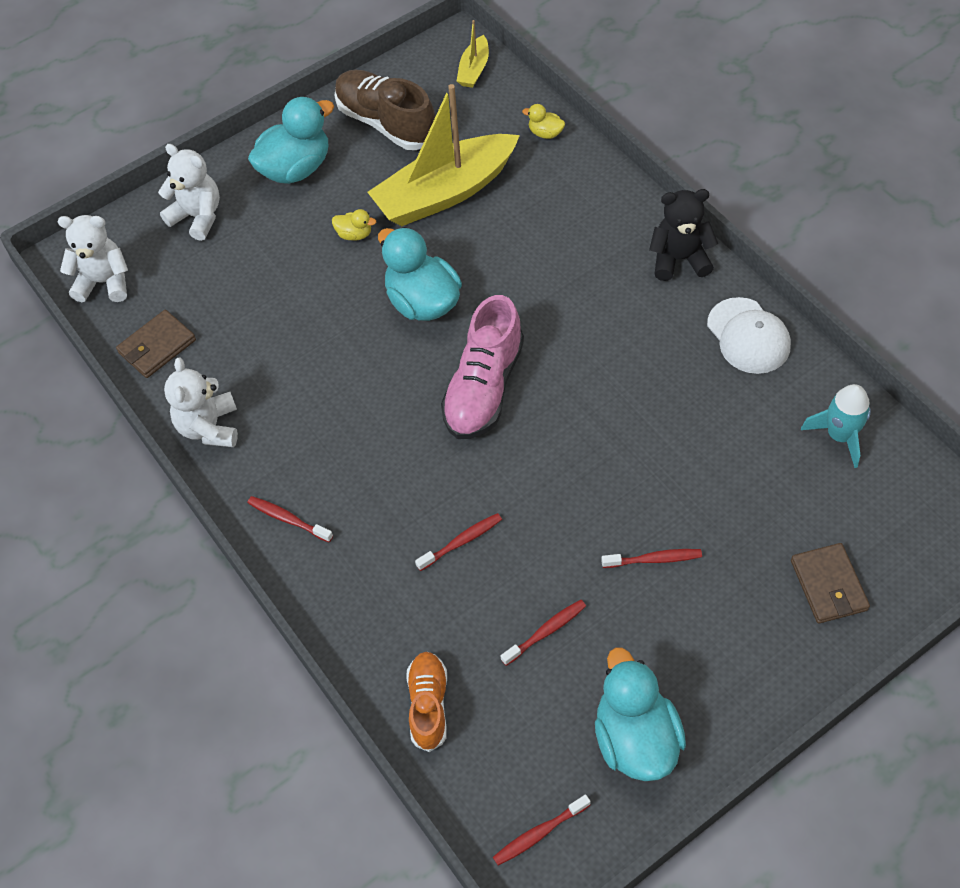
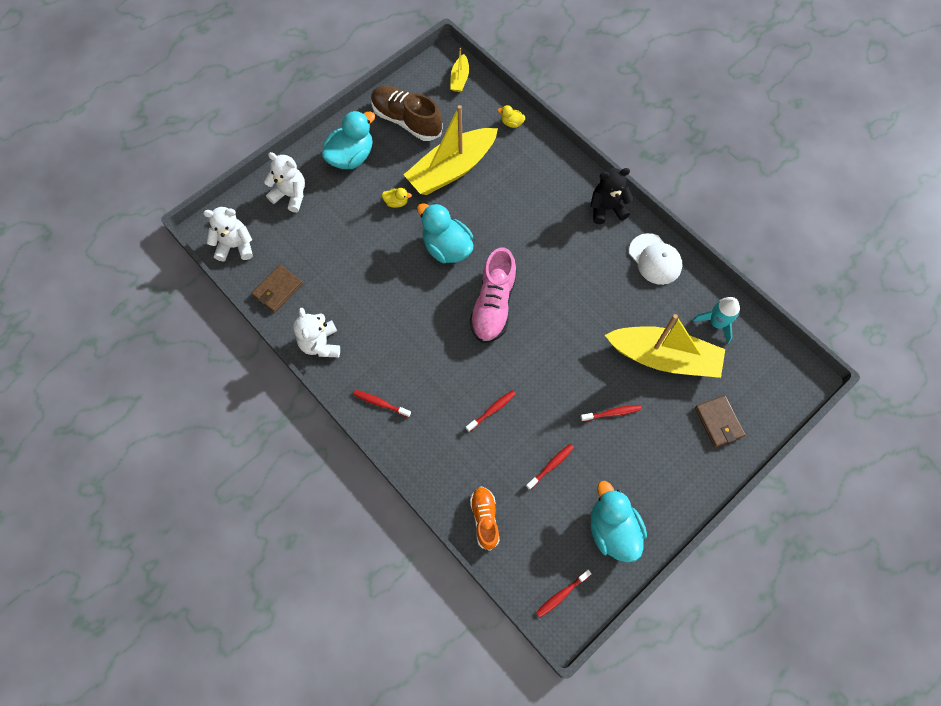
camera: 10 degrees left, 10 degrees up
none -> yellow boat [605,314,725,378]

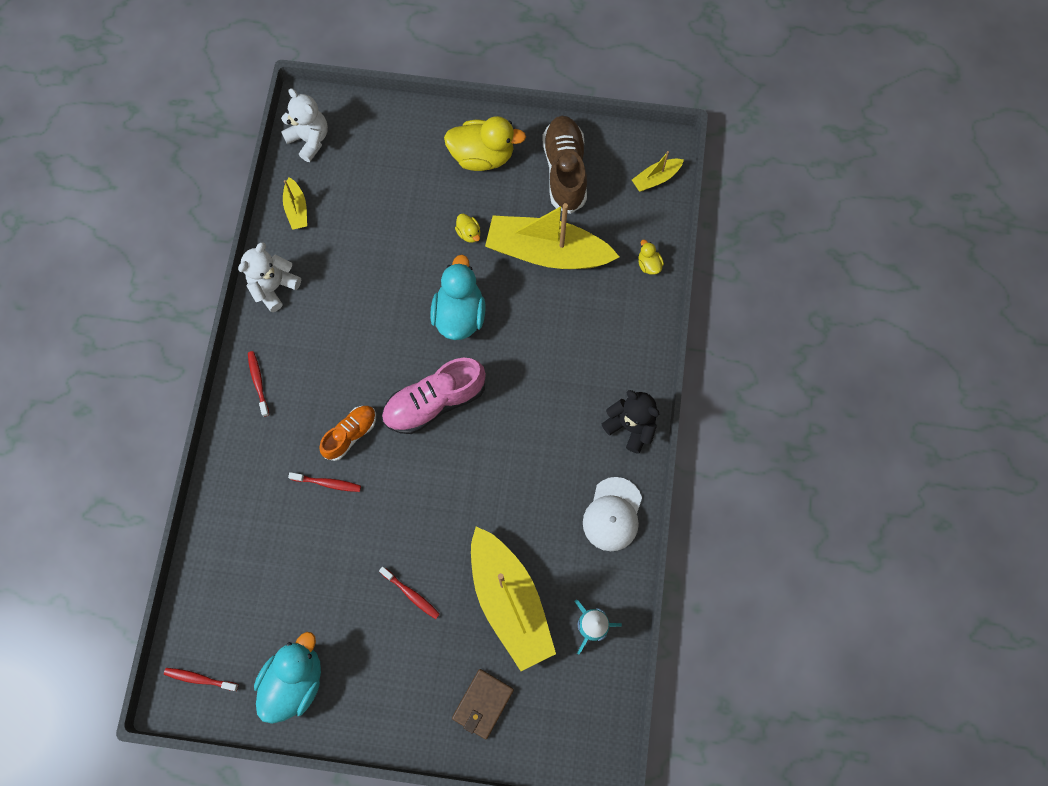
camera: 50 degrees right, 5 degrees up
brown wallet [251,264,303,313] -> yellow boat [283,177,307,230]
white teddy bear [264,152,305,213] -> none
turquoise duck [322,111,375,169] -> yellow duck [444,116,526,171]
orange shoe [470,487,500,551] -> orange shoe moved to [319,406,376,461]
red toothbrush [526,444,574,490] -> none

